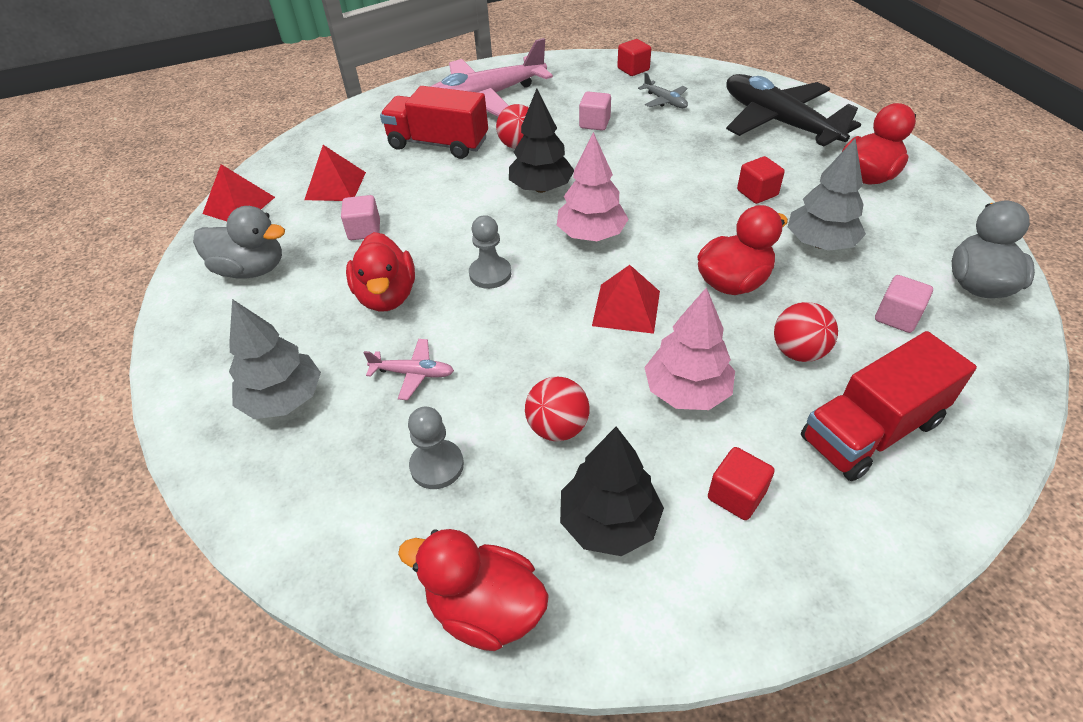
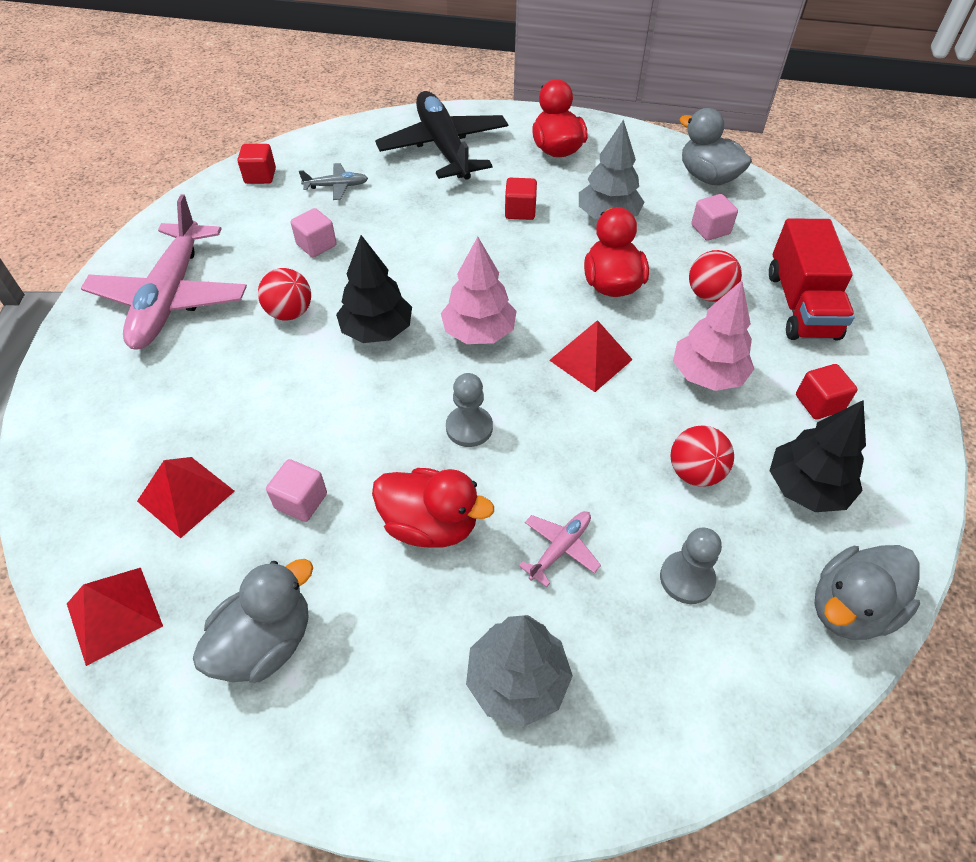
camera: 60 degrees left, 5 degrees up
red truck [380,86,488,159] -> none
red duck [398,529,549,651] -> grey duck [815,545,920,640]
black plane [726,74,861,146] -> black plane turned 75 degrees clockwise [375,91,508,180]

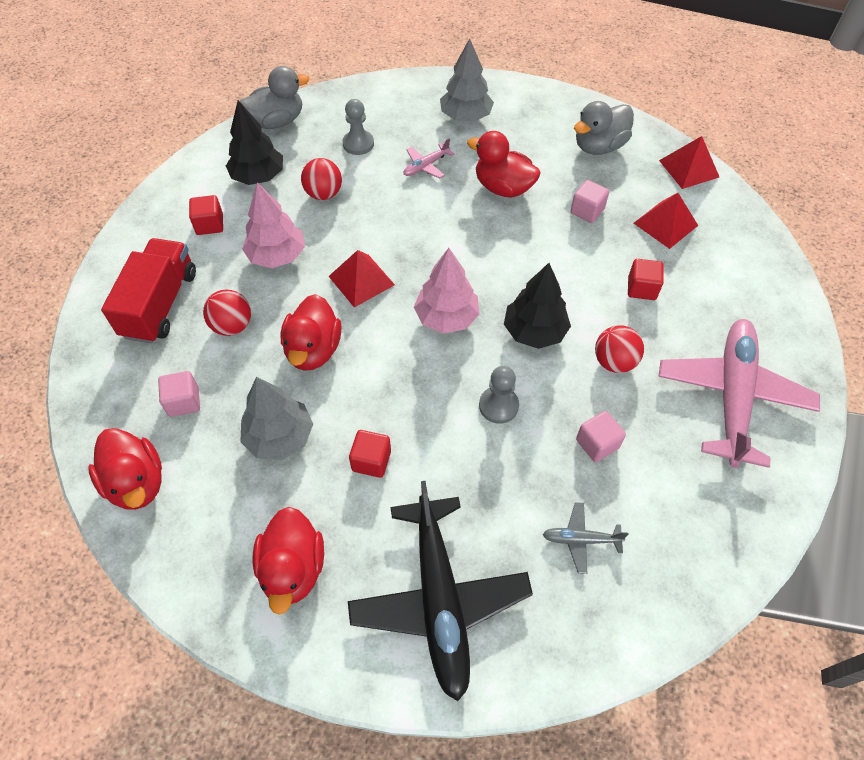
camera: 170 degrees left, 5 degrees up
red cube [237,144,276,184] -> red cube moved to [628,259,664,300]
grey pawn [446,373,493,447] -> grey pawn moved to [479,366,519,424]
grey duck [679,108,752,185] -> red duck [88,428,162,510]

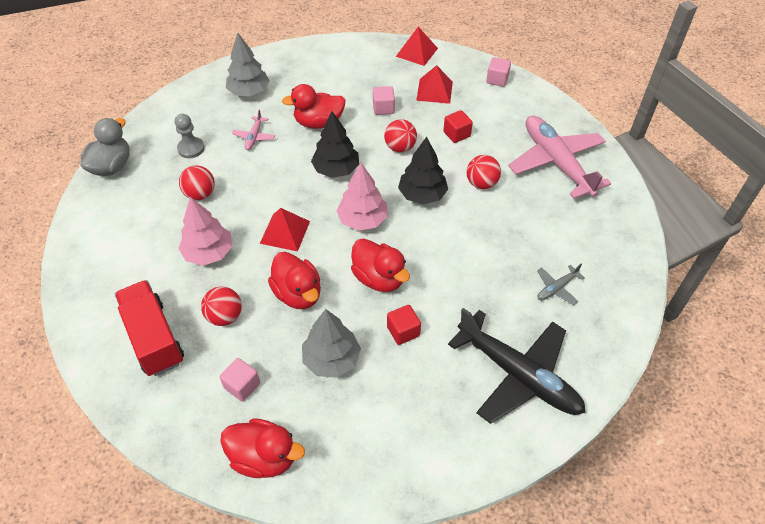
camera: 40 degrees left, 5 degrees down
red cube [189,195,223,235] -> none
black tree [226,100,283,185] -> black tree moved to [311,111,359,178]
red duck [253,507,324,615] -> red duck moved to [351,238,410,292]
grey pawn [479,366,519,424] -> none
grey duck [574,101,634,155] -> none
pink cube [576,411,626,462] -> pink cube moved to [486,57,511,87]
none -> red ball [384,119,417,153]

